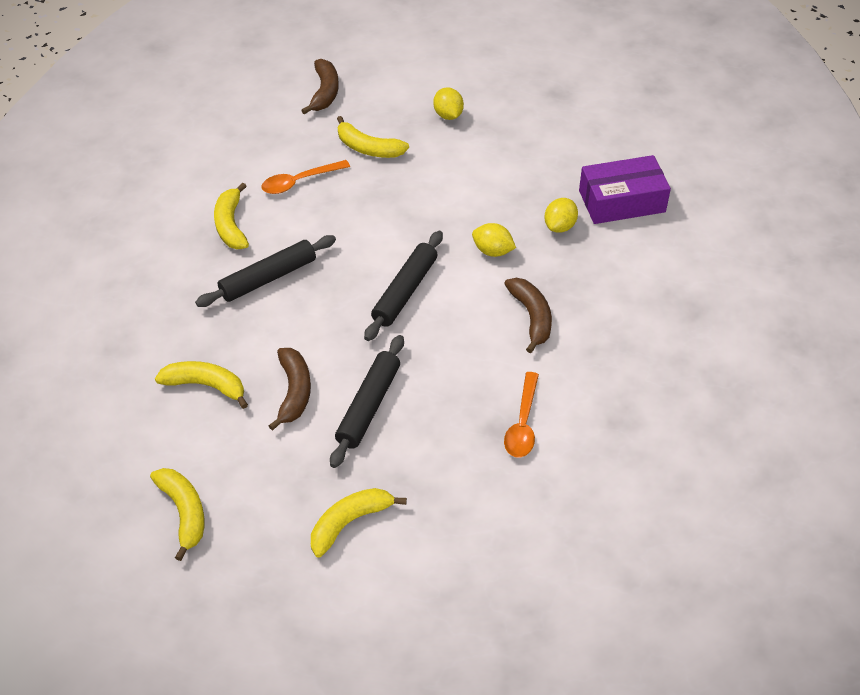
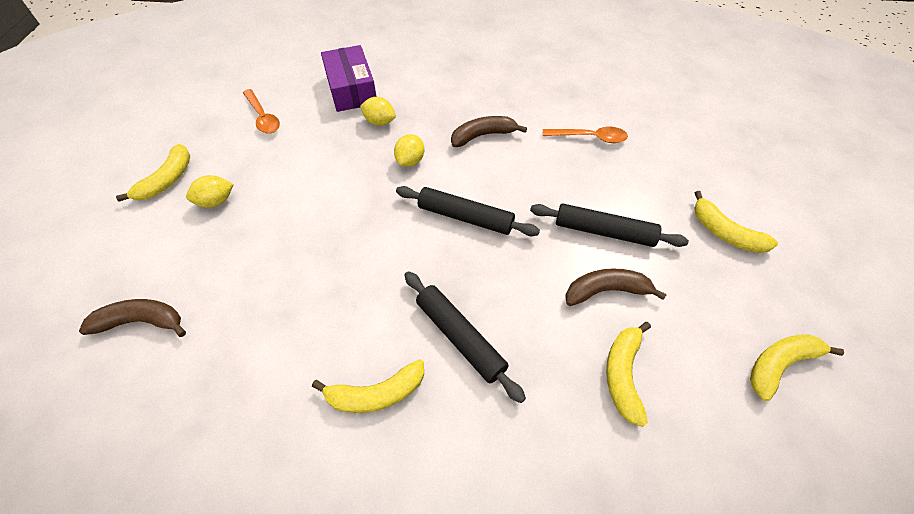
camera: 95 degrees left, 5 degrees up
orange spoon [261,160,350,194] -> orange spoon moved to [243,89,280,134]
yellow banana [337,116,409,158] -> yellow banana moved to [116,144,190,202]

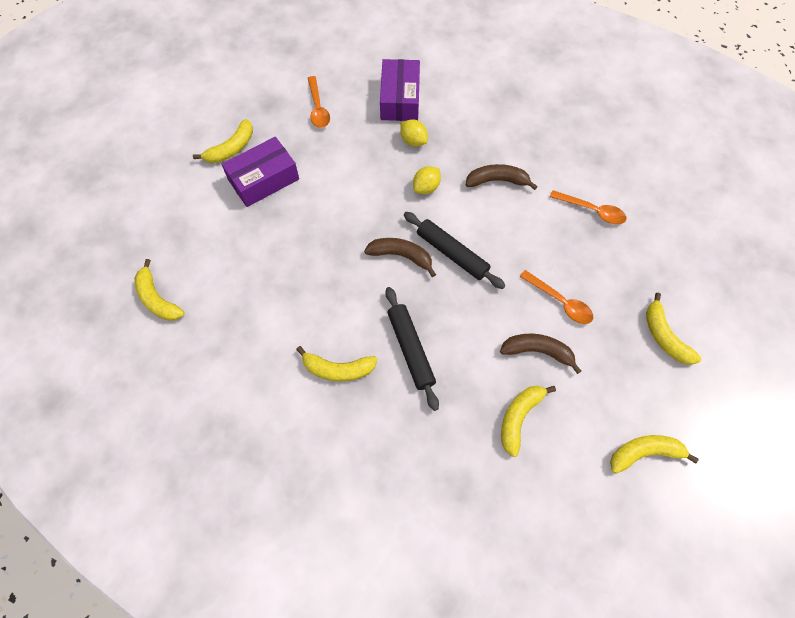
camera: 20 degrees right, 10 degrees up
brown banana [79,299,186,337] -> brown banana moved to [364,238,436,277]
yellow lemon [186,175,234,208] -> purple box [222,137,299,207]
black rolling pin [530,204,689,247] -> orange spoon [520,270,593,324]
none -> yellow banana [134,259,185,321]

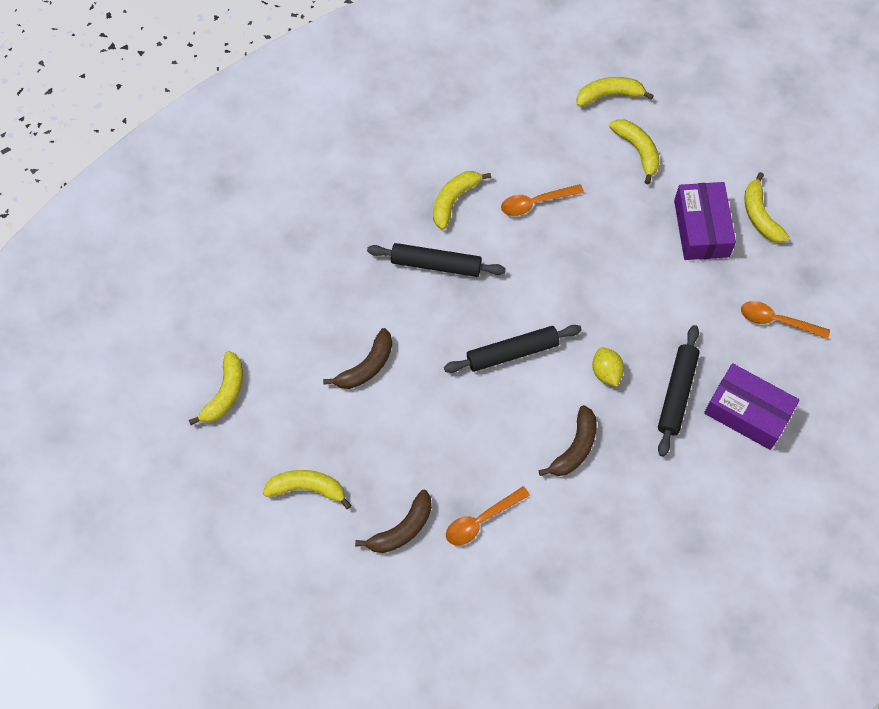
camera: 120 degrees right, 0 degrees up
brown banana [364,238,436,277] -> brown banana moved to [355,490,432,553]
yellow lemon [400,119,428,146] -> black rolling pin [658,325,700,457]
yellow banana [501,386,556,457] -> yellow banana moved to [609,119,660,184]
orange spoon [520,270,593,324] -> orange spoon moved to [501,184,584,216]

